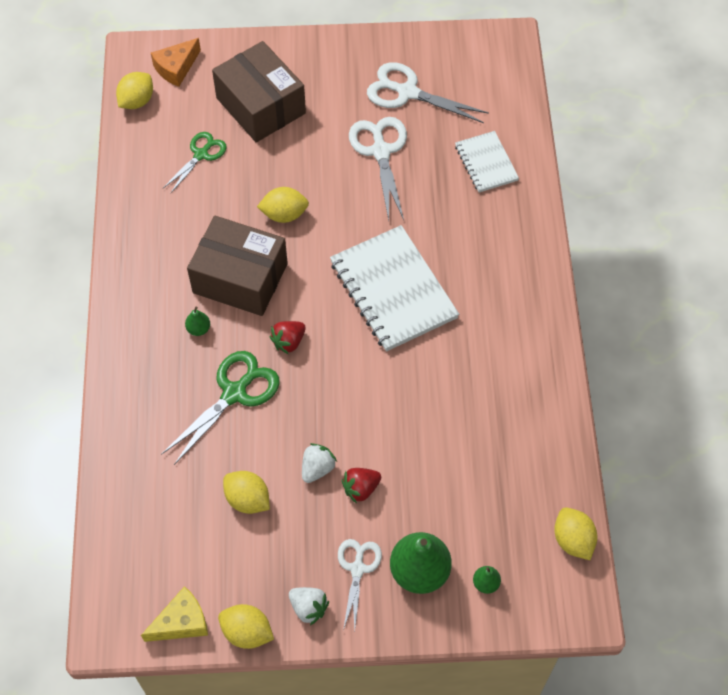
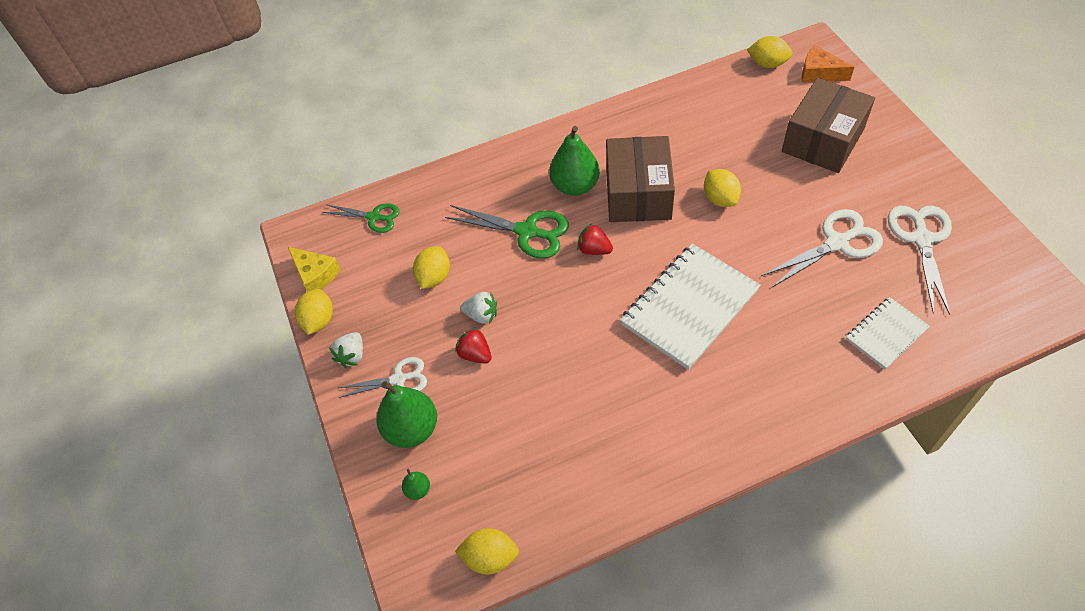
camera: 75 degrees right, 5 degrees down
green scissors [163,132,227,194] -> green scissors moved to [323,203,400,233]
green pear [185,306,210,336] -> green pear [549,126,600,196], size x2.21
yellow lemon [554,507,597,560] -> yellow lemon turned 45 degrees clockwise [455,528,519,575]

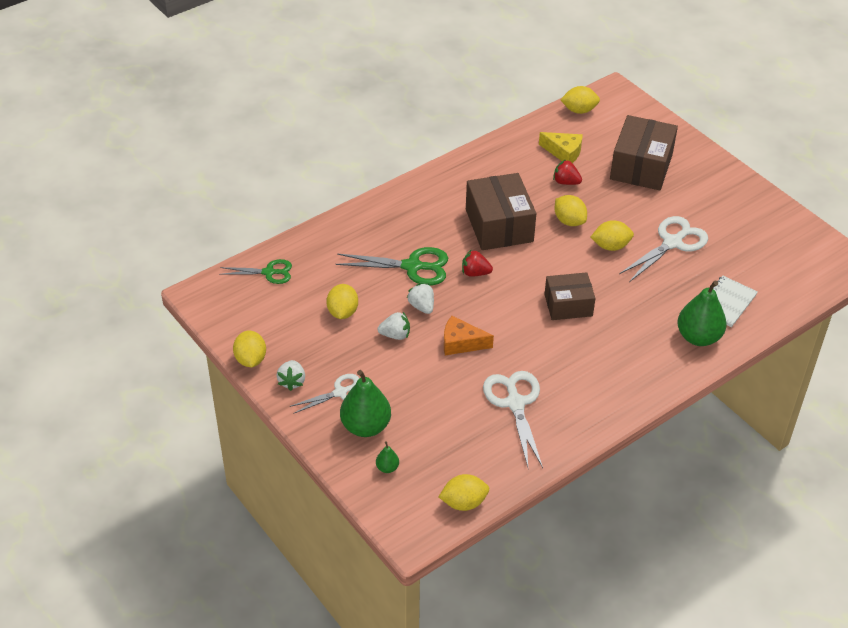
camera: 20 degrees left, 10 degrees down
yellow cheese [288,247,341,292] -> yellow cheese moved to [539,132,583,163]
red strawberry [455,327,492,364] -> red strawberry moved to [553,159,582,185]
green pear [549,126,600,196] -> green pear moved to [677,280,727,346]
white notebook [620,244,761,370] -> brown box [544,272,596,320]
orange cheese [801,45,854,82] -> orange cheese moved to [444,316,494,355]
white scissors [888,206,952,315] -> white scissors moved to [483,371,543,468]
none -> white strawberry [407,283,434,314]
none -> yellow lemon [591,220,634,251]

